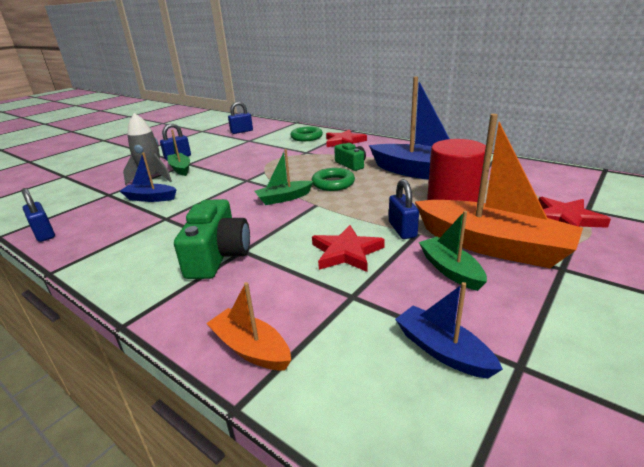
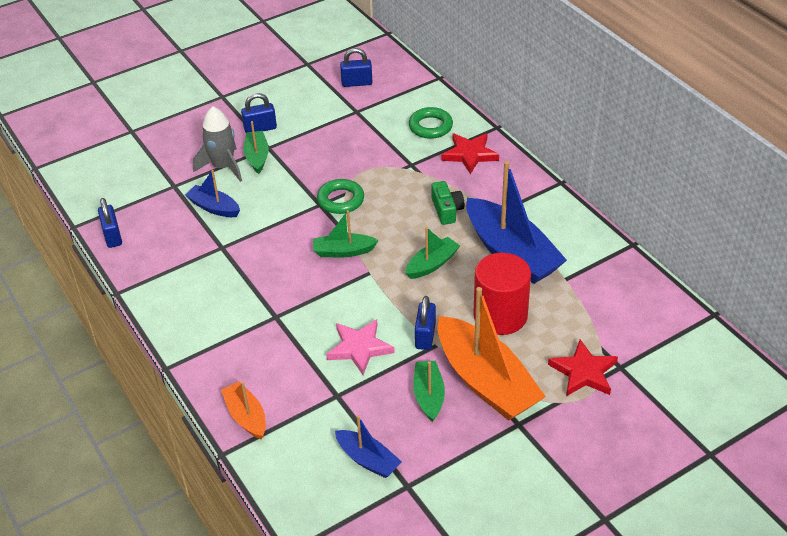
camera: 20 degrees right, 15 degrees up
green camera [174,199,250,279] -> none
green ring [312,168,355,191] -> green ring moved to [317,179,364,214]
red star [312,225,385,272] -> pink star [326,319,395,375]
blue boat [395,282,503,379] -> blue boat turned 150 degrees clockwise [335,415,402,478]
none -> green boat [406,227,460,279]

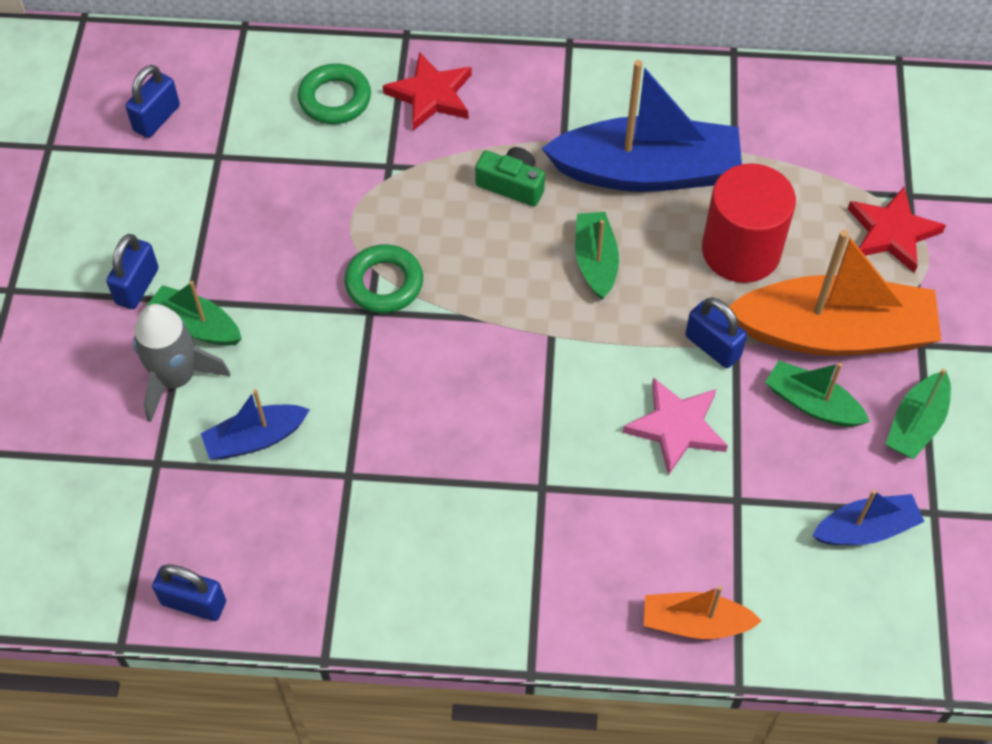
camera: 55 degrees left, 15 degrees up
green boat [313,210,379,257] -> green boat moved to [886,369,951,459]

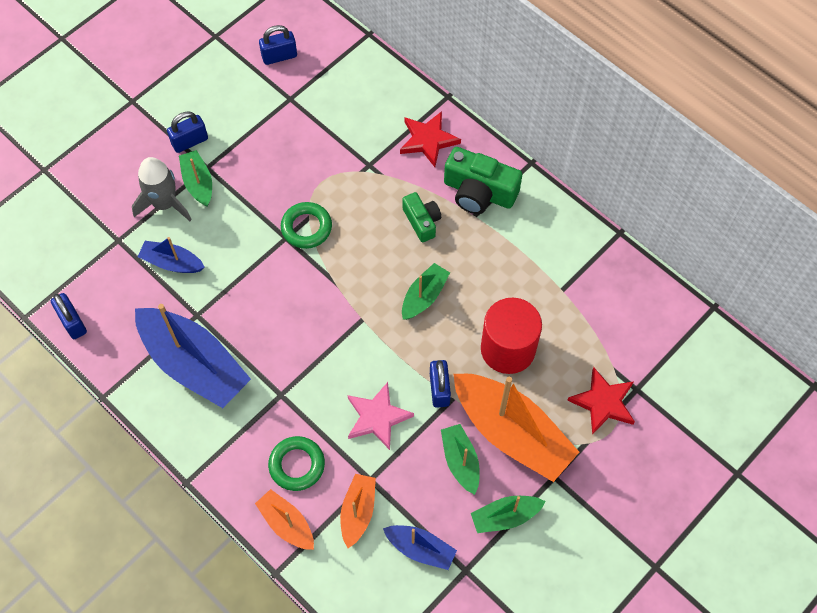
camera: 40 degrees right, 5 degrees up
green ring [298,63,371,124] -> green ring moved to [268,436,325,491]
blue boat [541,60,742,192] -> blue boat moved to [135,304,251,408]
none -> orange boat [340,474,376,548]
none -> green camera [444,147,522,214]

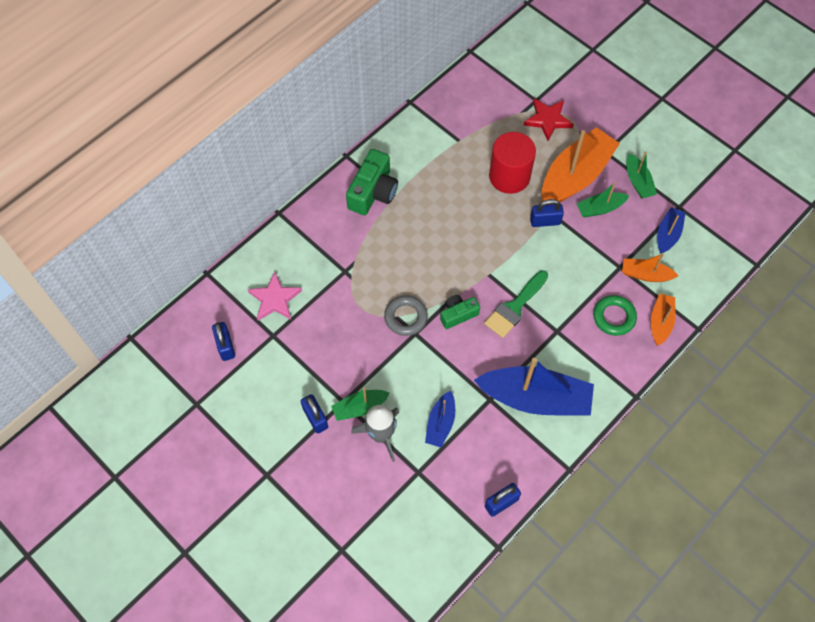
camera: 90 degrees left, 0 degrees up
blue boat [135,304,251,408] -> blue boat turned 60 degrees clockwise [474,358,594,416]
orange boat [255,489,314,550] -> orange boat turned 150 degrees clockwise [651,293,676,346]
green ring [281,202,332,249] -> grey ring [384,295,428,336]
pink star [348,382,414,450] -> pink star moved to [247,272,302,321]
red star [400,111,461,167] -> none
green camera [402,192,441,242] -> green camera moved to [440,295,480,329]
green boat [402,263,450,320] -> none
none -> green brush [484,270,548,338]

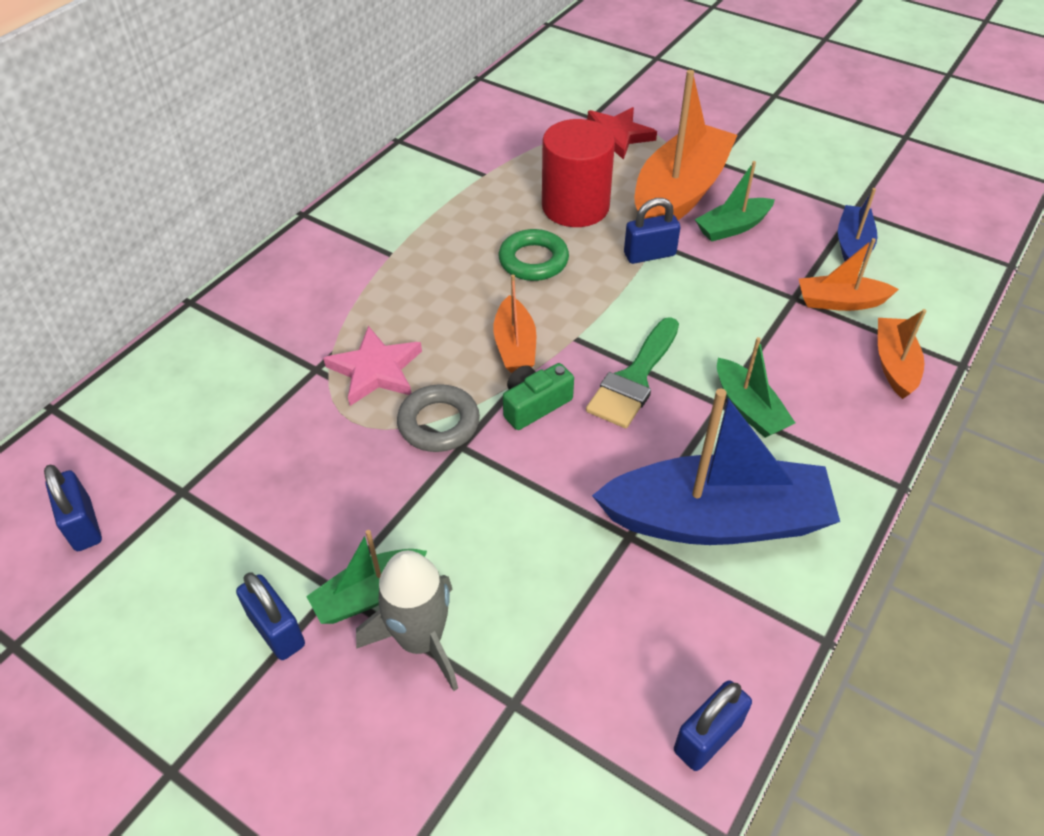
camera: 10 degrees left, 15 degrees down
pink star [247,272,302,321] -> pink star moved to [323,326,422,406]
green camera [346,149,398,215] -> none
blue boat [425,391,455,447] -> none
green ring [593,295,637,336] -> green ring moved to [499,229,569,281]
green boat [627,152,657,199] -> green boat moved to [717,337,795,438]
none -> orange boat [493,274,536,373]

